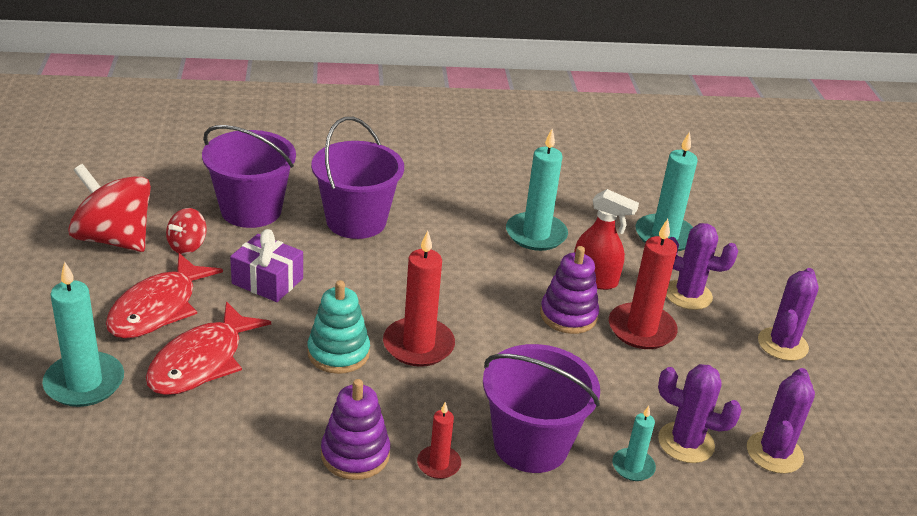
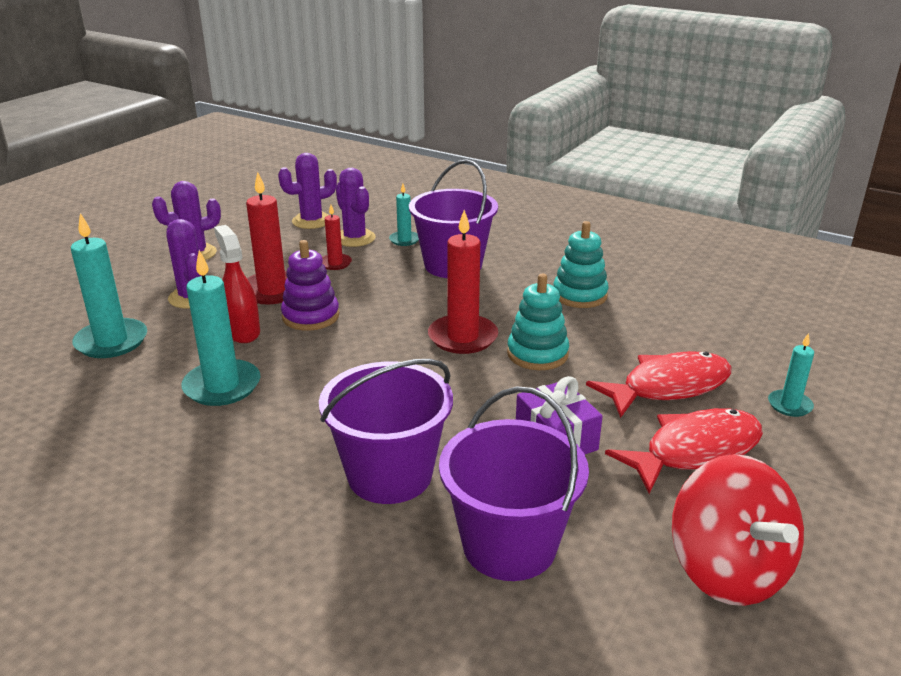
camera: 140 degrees left, 5 degrees down
turquoise candle [42,261,124,407] -> turquoise candle [768,333,814,417], size x0.54
red spinning top [166,208,207,254] -> none
purple stacking toy [321,379,390,480] -> turquoise stacking toy [553,221,608,308]
red candle [417,402,461,479] -> red candle moved to [322,205,352,270]

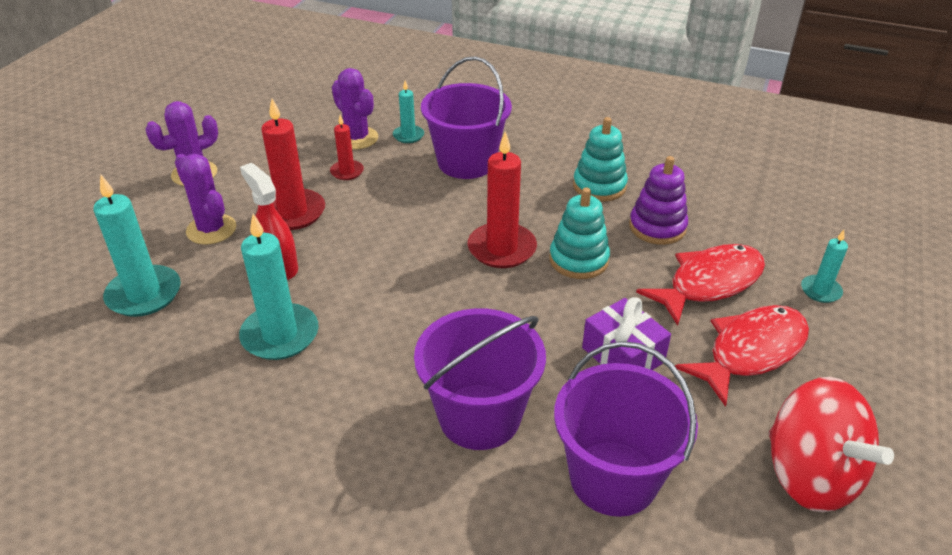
camera: 10 degrees left, 10 degrees up
purple cactus [278,153,337,229] -> none
purple stacking toy [281,240,339,331] -> purple stacking toy moved to [629,156,688,245]

